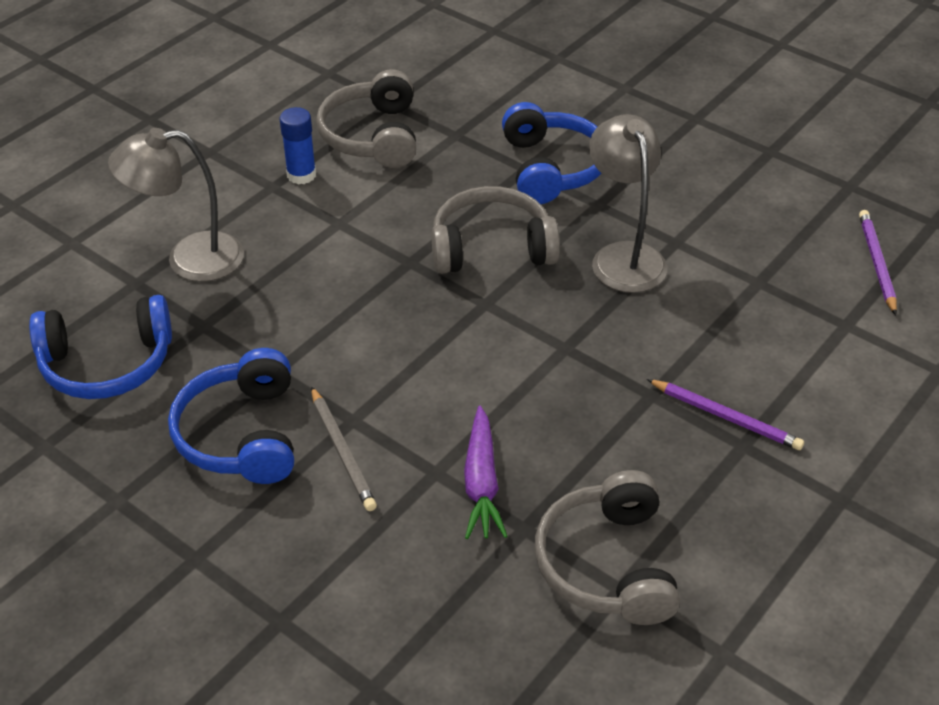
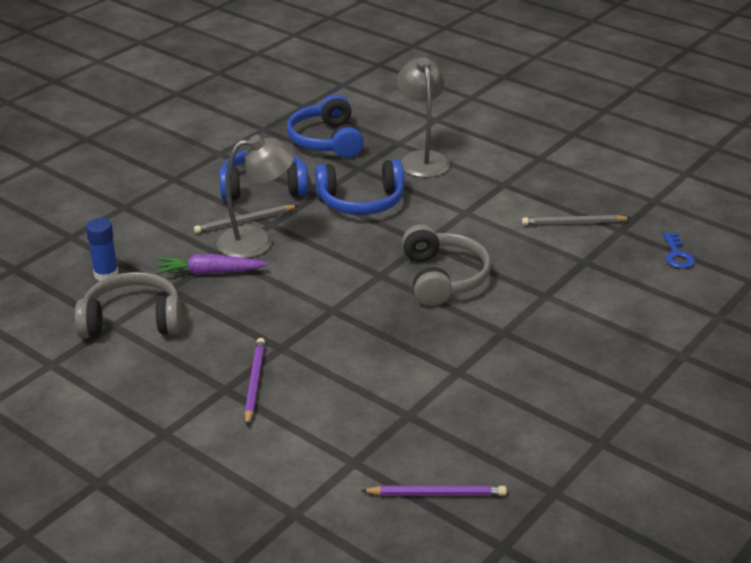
camera: 90 degrees right, 10 degrees down
blue glue stick [280,107,316,185] -> blue glue stick moved to [86,218,119,281]
grey headphones [316,69,416,168] -> grey pencil [522,215,631,225]
blue headphones [502,102,601,204] -> blue headphones moved to [315,159,404,215]
grey lamp [589,114,667,293] -> grey lamp moved to [217,135,295,258]
purple pencil [647,379,804,450] -> purple pencil turned 150 degrees clockwise [244,338,265,426]
none -> blue key [663,233,695,269]

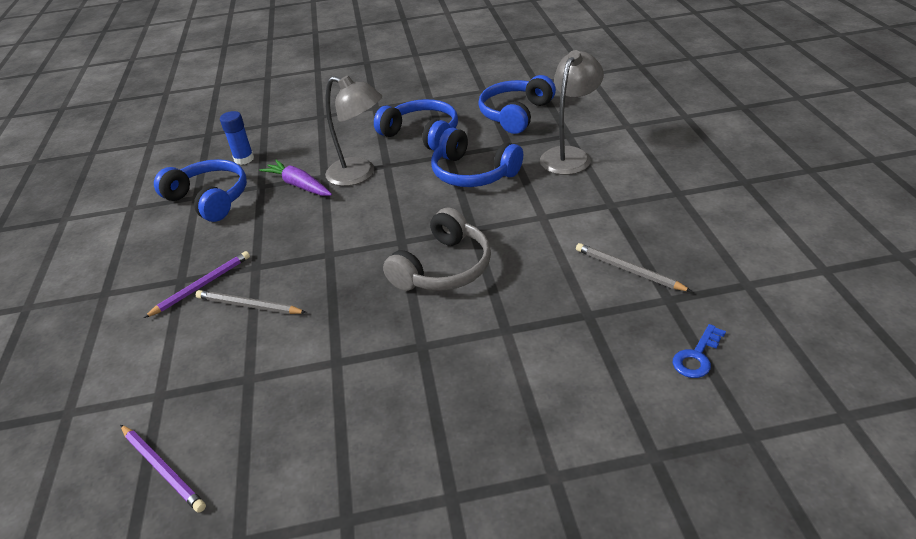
camera: 45 degrees right, 5 degrees up
grey headphones [75,272,182,338] -> blue headphones [154,159,247,222]
grey pencil [194,205,298,233] -> grey pencil moved to [196,290,307,314]

